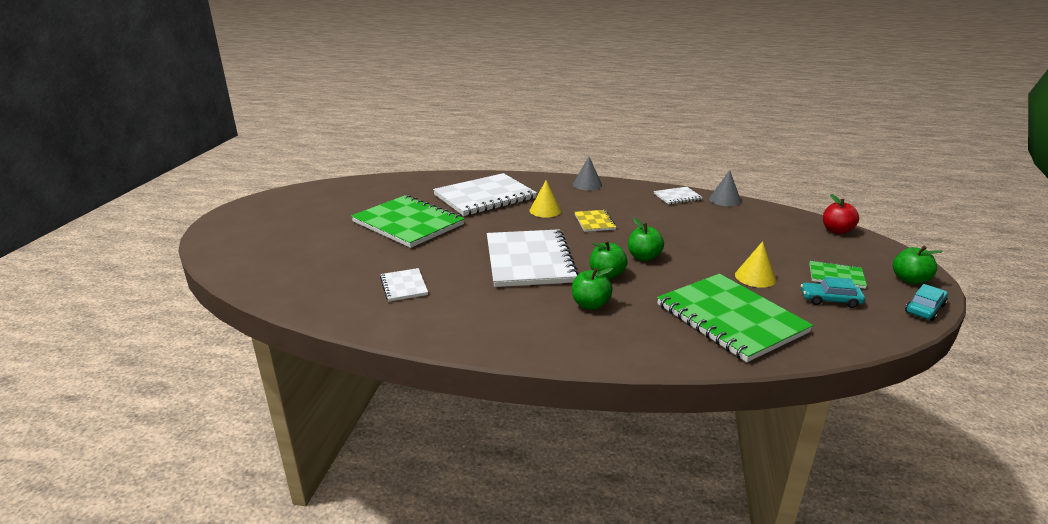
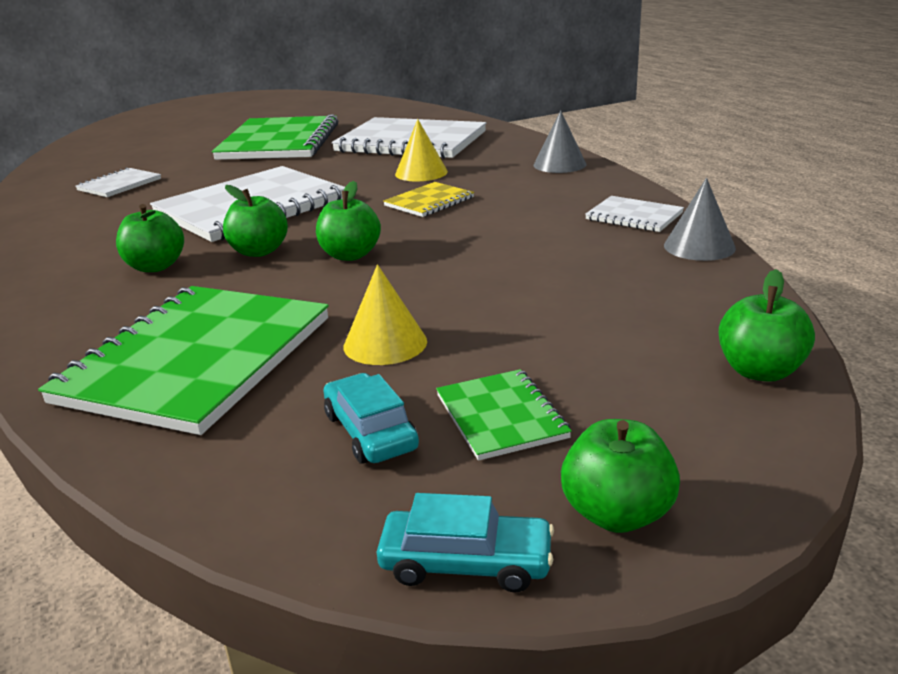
camera: 55 degrees right, 0 degrees up
red apple [823,194,859,234] -> green apple [719,269,815,382]

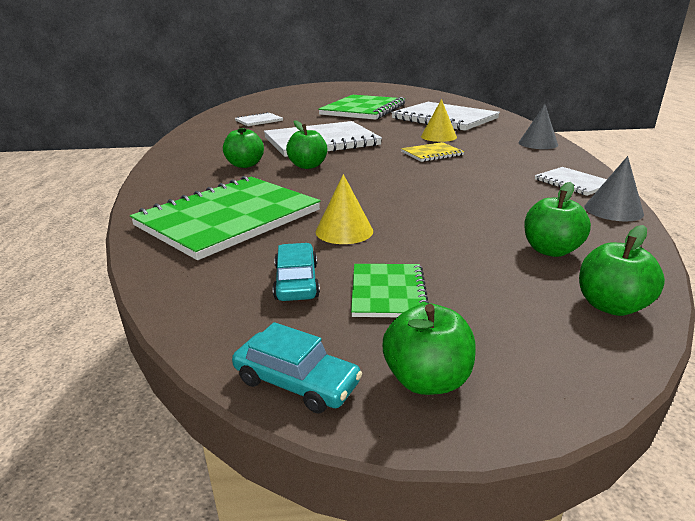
camera: 20 degrees right, 0 degrees up
green apple [316,181,381,261] -> green apple moved to [524,182,591,257]

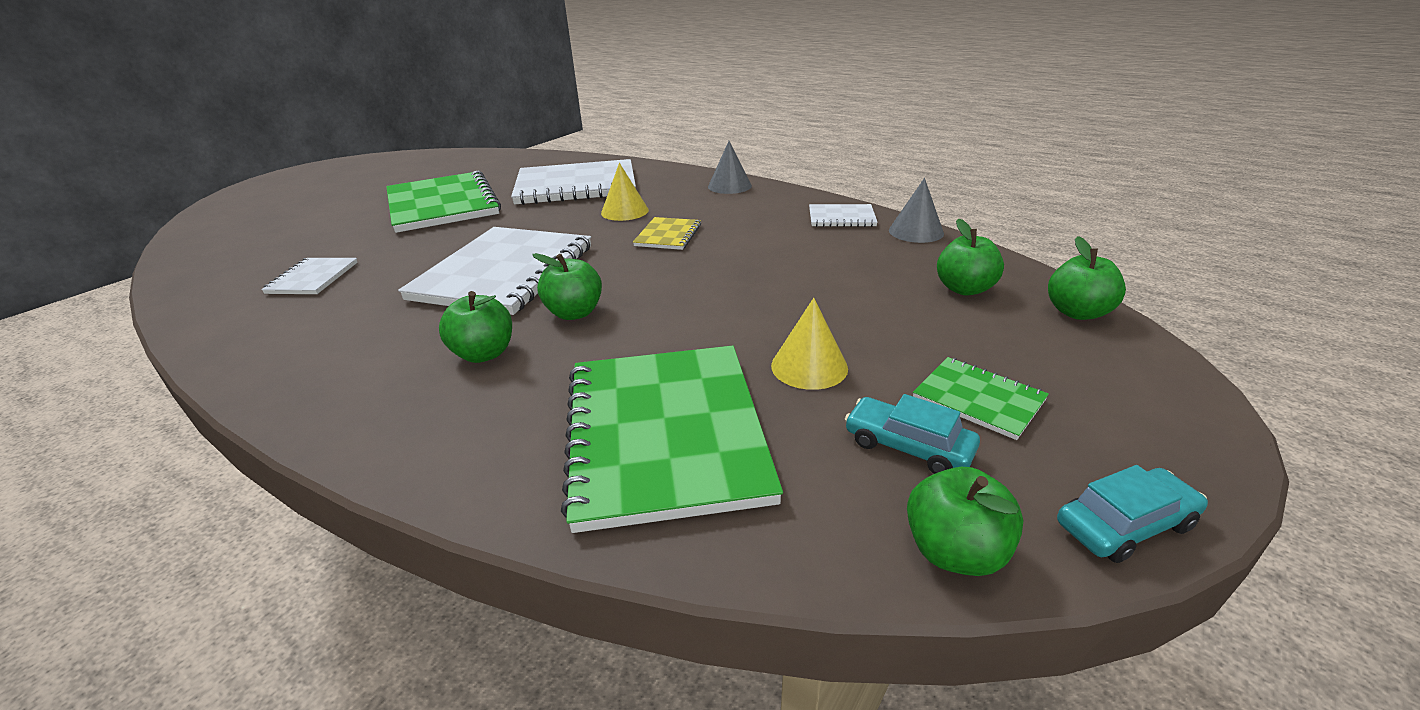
camera: 50 degrees left, 5 degrees up
green apple [383,303,476,395] -> green apple moved to [907,467,1024,576]

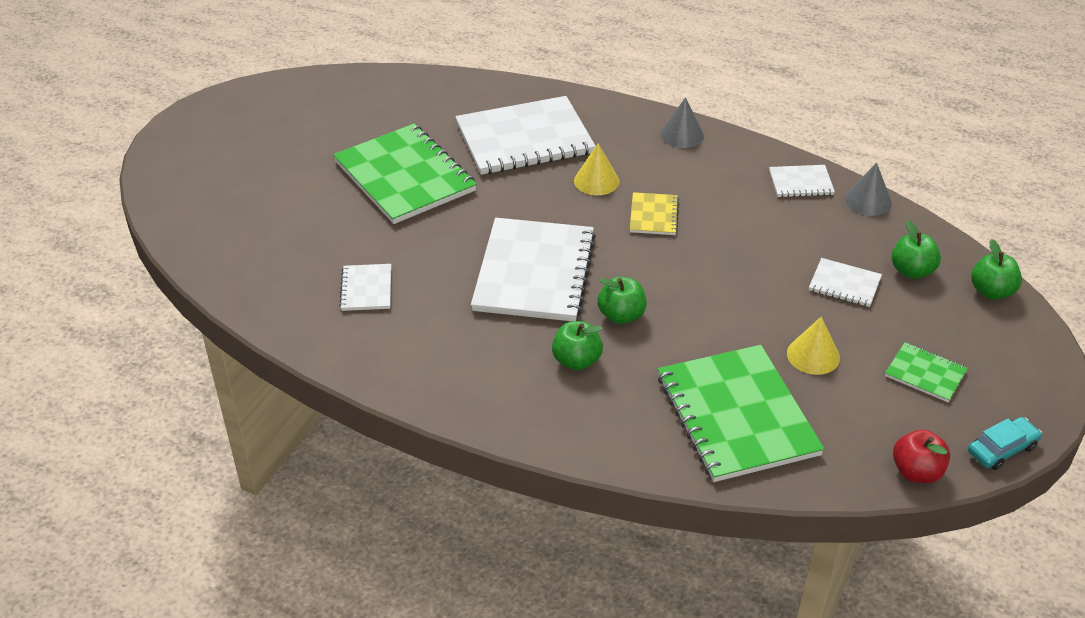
camera: 10 degrees left, 10 degrees up
turquoise car [845,394,980,474] -> none
green apple [907,467,1024,576] -> red apple [893,430,950,483]
none -> white notebook [809,258,882,307]

